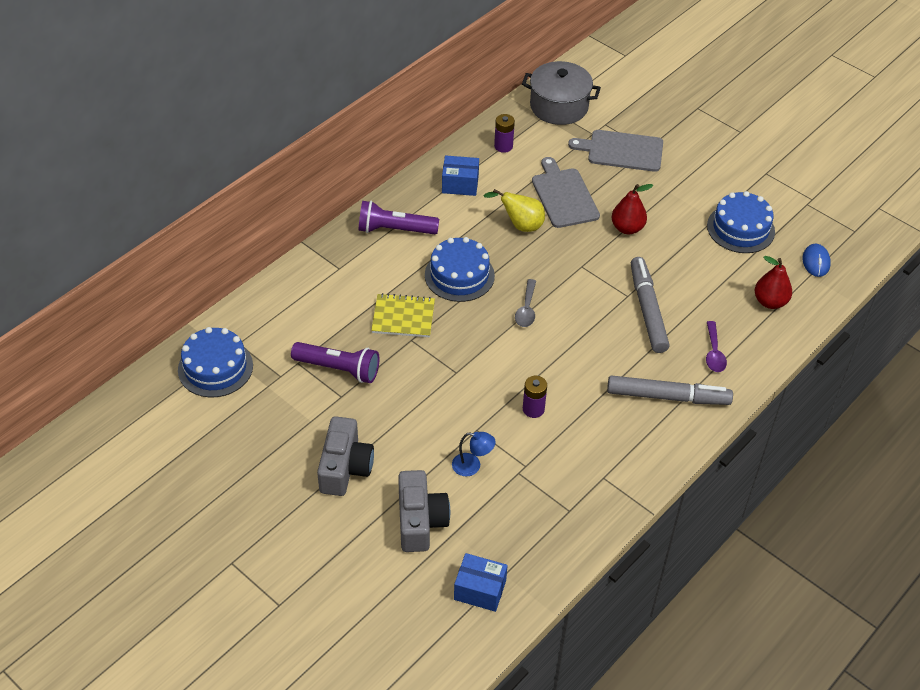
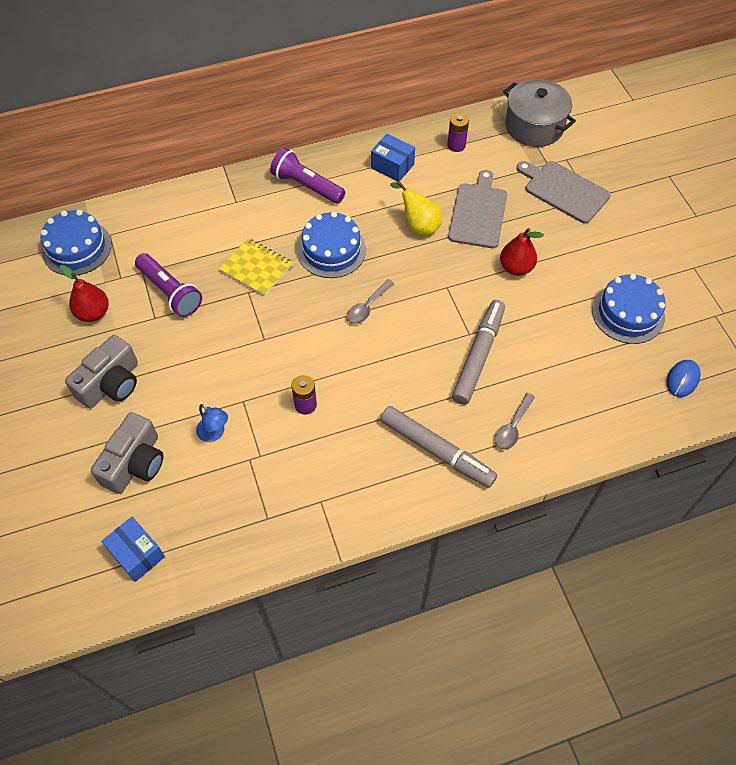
camera: 30 degrees right, 10 degrees up
purple spoon [706,321,727,372] -> grey spoon [495,393,535,450]
red pear [755,256,792,309] -> red pear moved to [60,265,109,322]

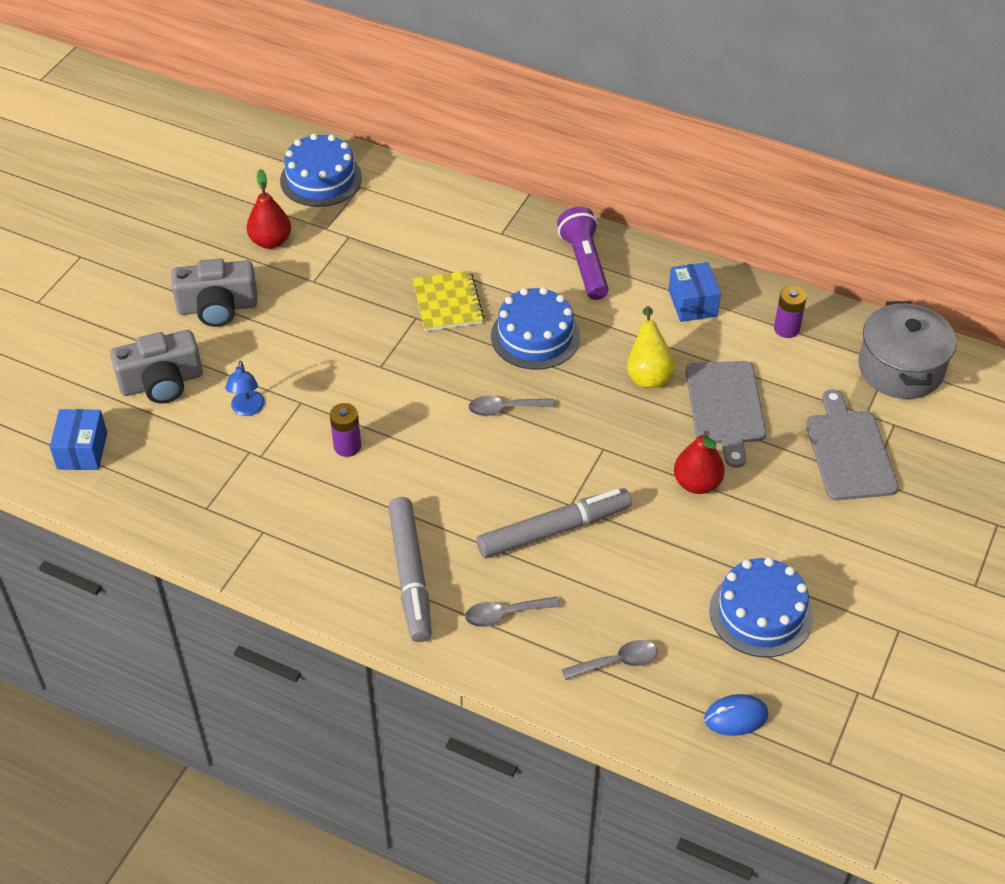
camera: 45 degrees right, 10 degrees down
purple flashlight [135,253,202,317] -> none
grey cutting board [448,170,507,248] -> grey cutting board turned 120 degrees clockwise [686,361,766,468]
none -> grey spoon [561,640,658,680]

